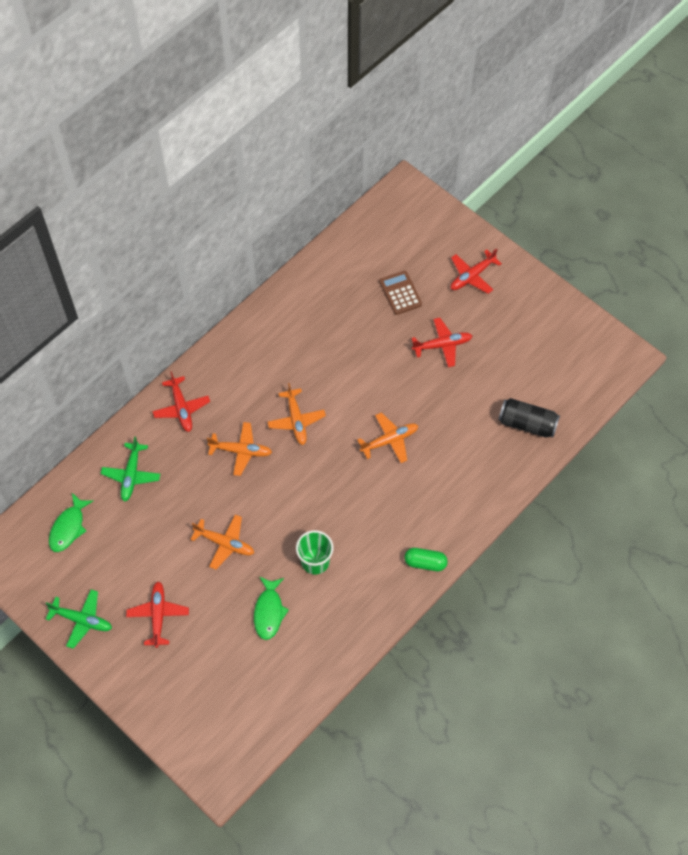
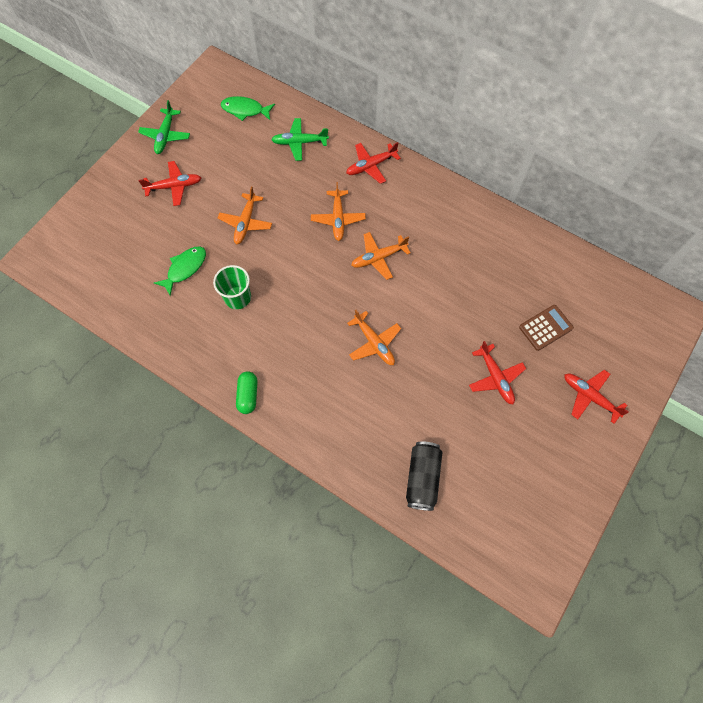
camera: 80 degrees right, 5 degrees up
green fish [254,577,289,640] -> green fish turned 135 degrees clockwise [154,246,206,296]

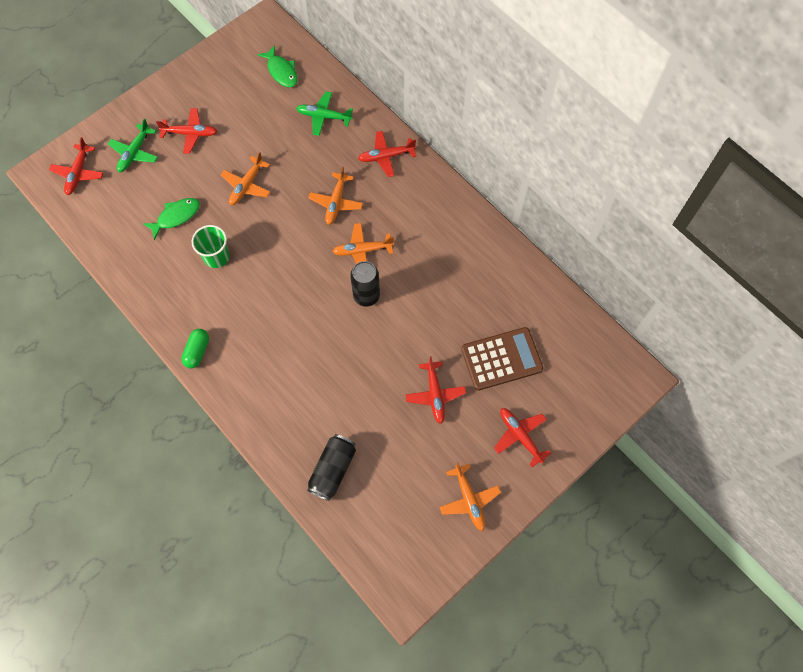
camera: 15 degrees right, 0 degrees up
green plane [138,100,190,154] -> green plane moved to [108,118,158,172]
green fish [221,96,275,121] -> green fish turned 150 degrees counterclockwise [257,45,298,87]
orange plane [347,310,401,365] -> orange plane moved to [440,462,501,531]
brown calculator [519,305,574,351] -> brown calculator [461,327,543,391], size x1.55
none -> red plane [49,137,103,195]
none -> black can [350,261,380,307]

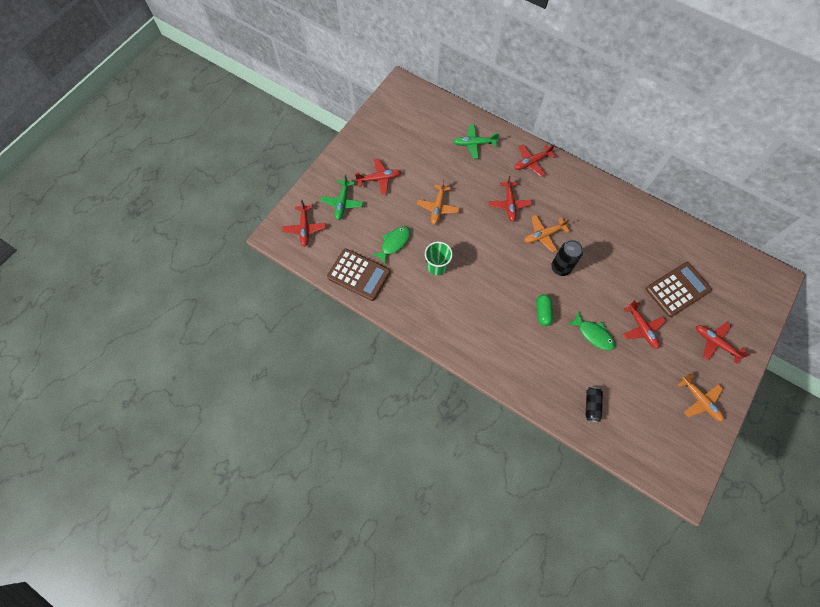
camera: 15 degrees left, 0 degrees up
green capsule [181,329,209,368] -> green capsule moved to [536,294,553,326]
green fish [257,45,298,87] -> green fish moved to [568,312,615,351]
black can [307,434,356,501] -> black can [586,387,603,422], size x0.66
orange plane [308,166,363,225] -> red plane [489,176,532,222]
none -> brown calculator [327,249,390,301]

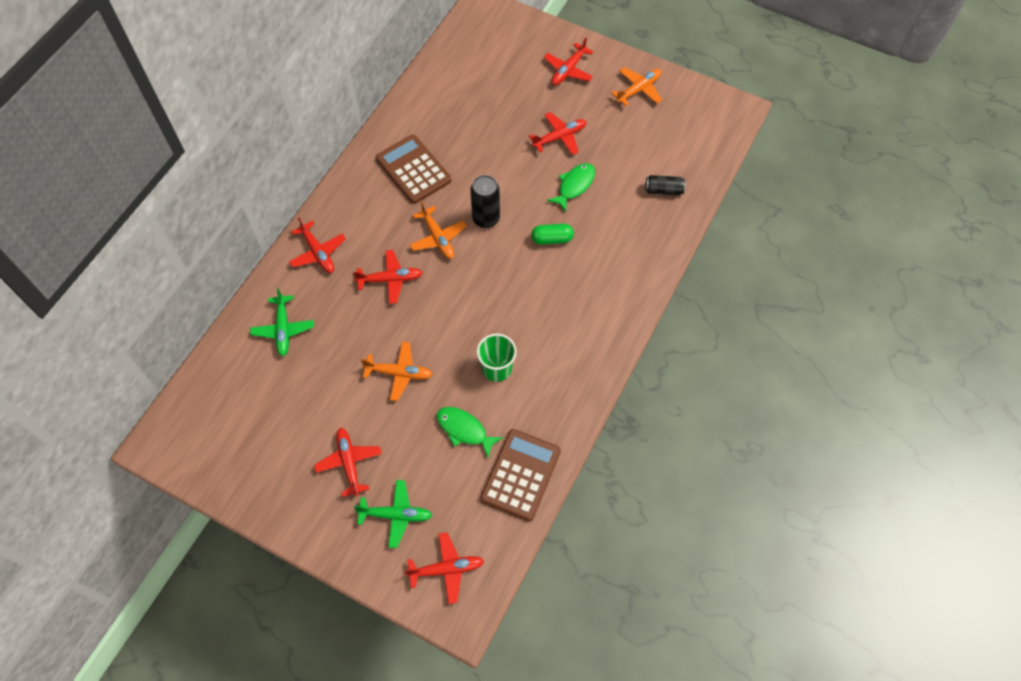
camera: 95 degrees left, 5 degrees down
brown calculator [646,262,712,317] -> brown calculator moved to [376,135,452,204]

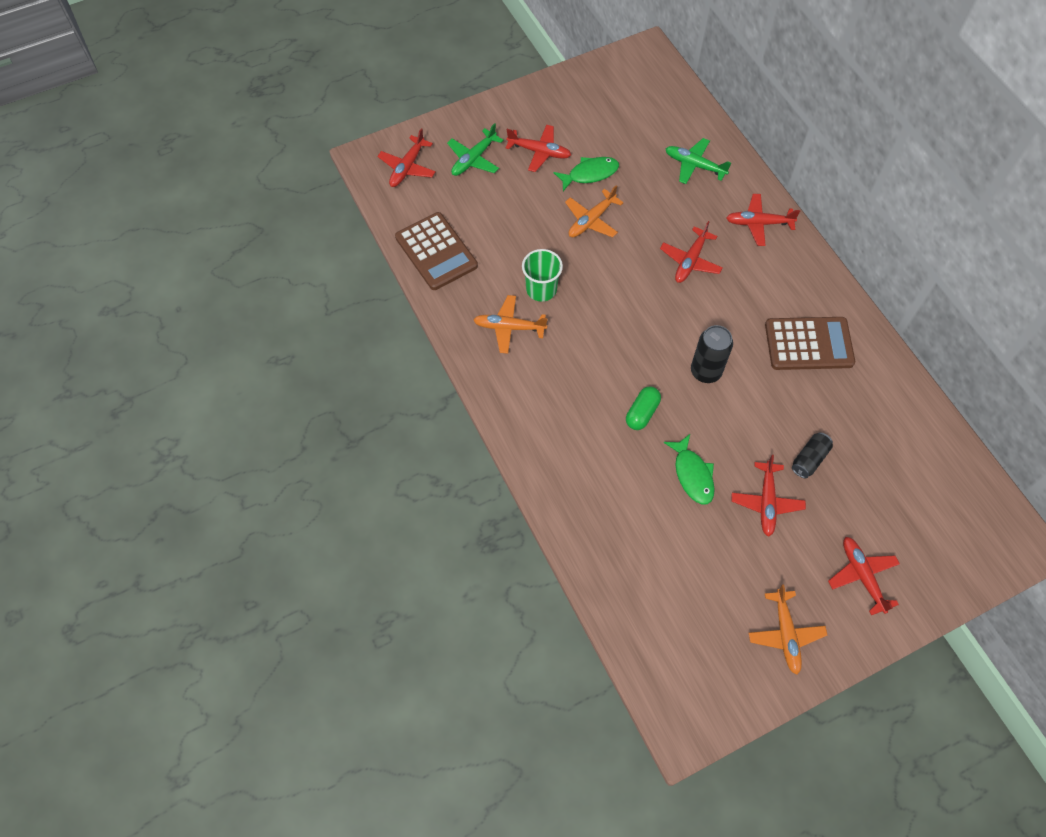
camera: 125 degrees right, 0 degrees up
orange plane [410,202,467,259] -> orange plane moved to [474,295,548,354]
green fish [437,407,503,458] -> green fish moved to [554,157,619,191]
black can [645,175,686,195] -> black can moved to [792,432,833,478]

